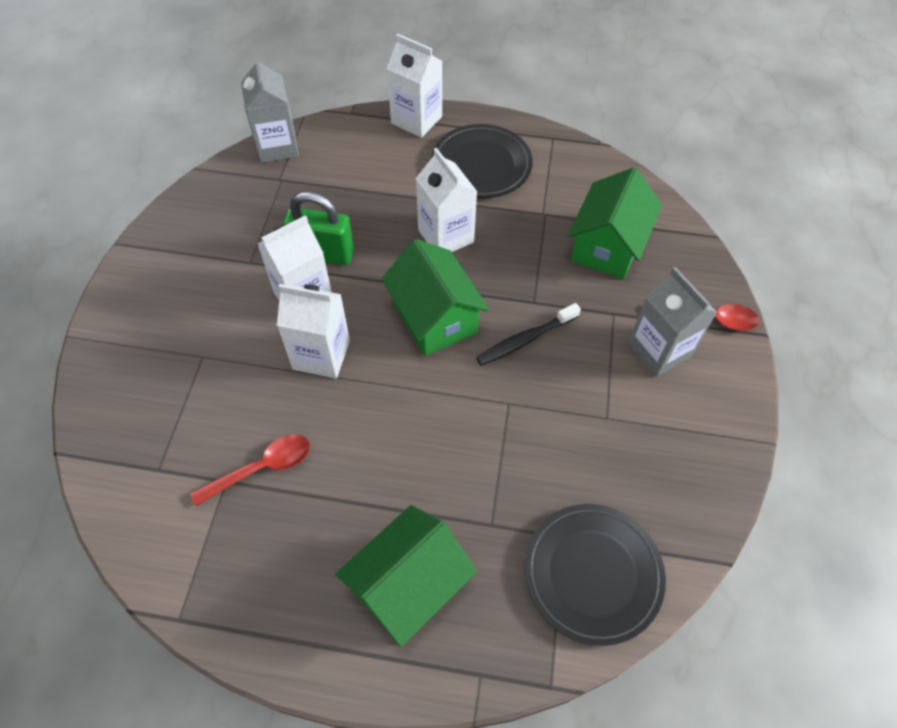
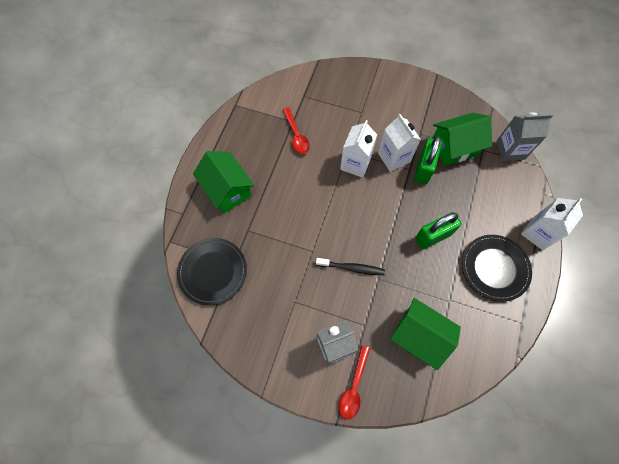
camera: 100 degrees right, 10 degrees up
green house [381,239,489,356] -> green house moved to [432,113,492,166]
white carton [416,148,477,252] -> green padlock [415,212,462,249]
black toothbrush [476,303,581,366] -> black toothbrush turned 120 degrees clockwise [316,258,385,275]

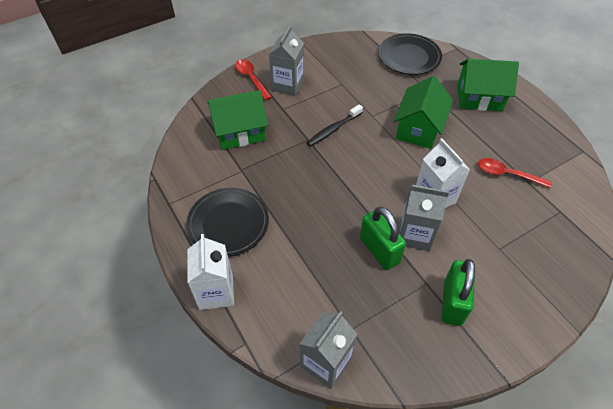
camera: 130 degrees right, 15 degrees down
white carton [378,114,421,172] -> grey carton [399,185,449,251]
green padlock [415,212,462,249] -> green padlock moved to [441,259,475,326]
green house [432,113,492,166] -> green house moved to [394,76,453,149]

